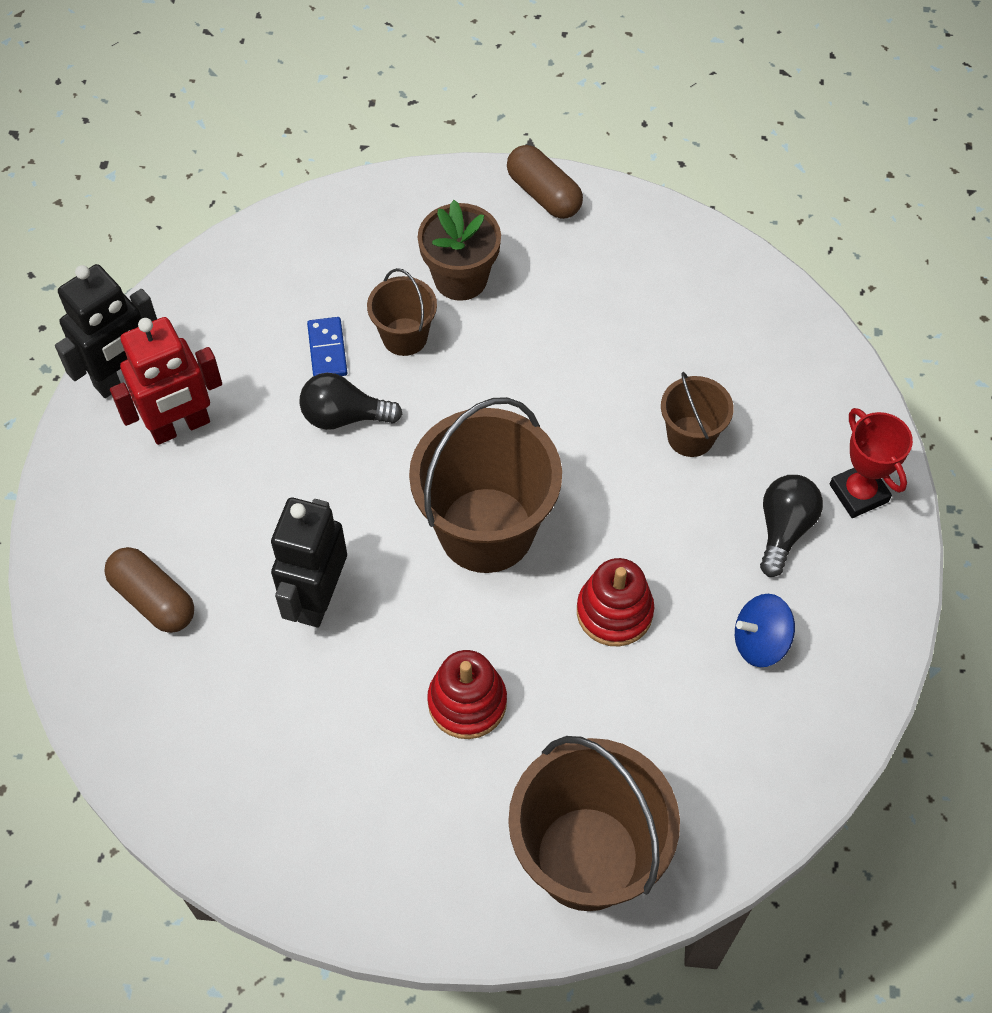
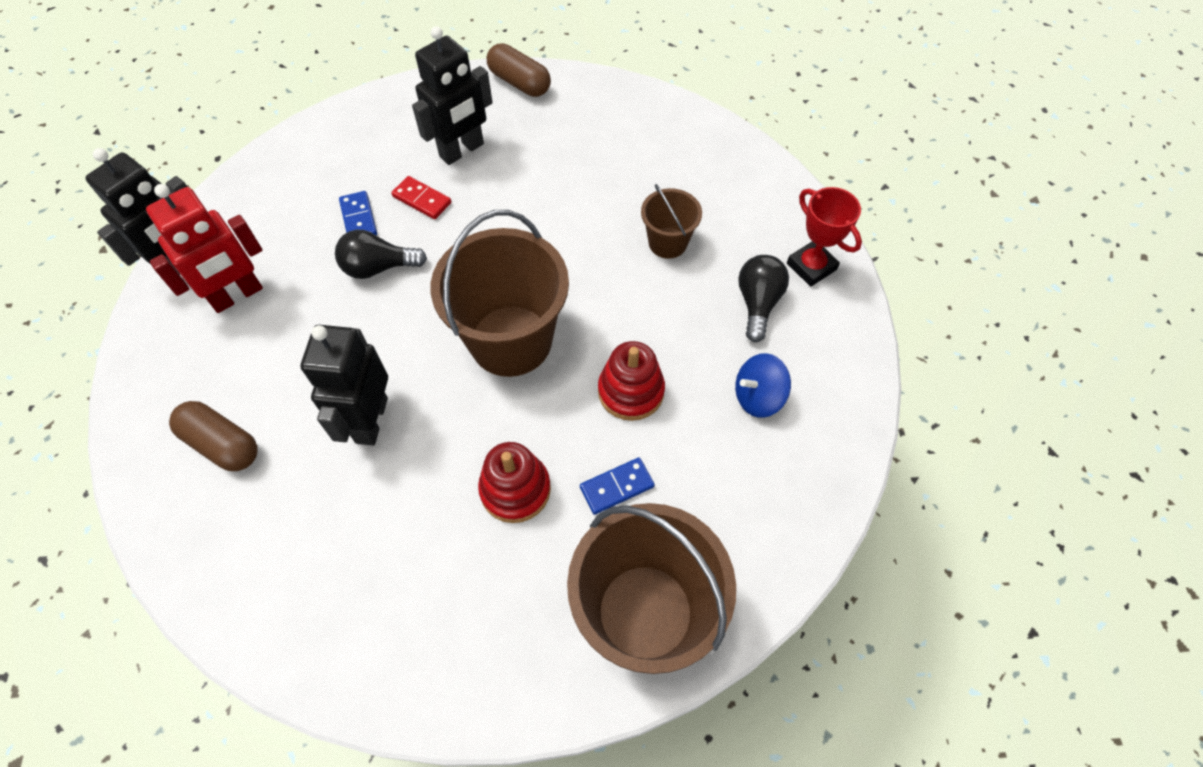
camera: 10 degrees left, 0 degrees up
brown bucket [367,268,437,356] -> red domino [391,176,452,219]
brown flower pot [418,200,501,301] -> black robot [412,26,493,165]
none -> blue domino [580,457,655,515]

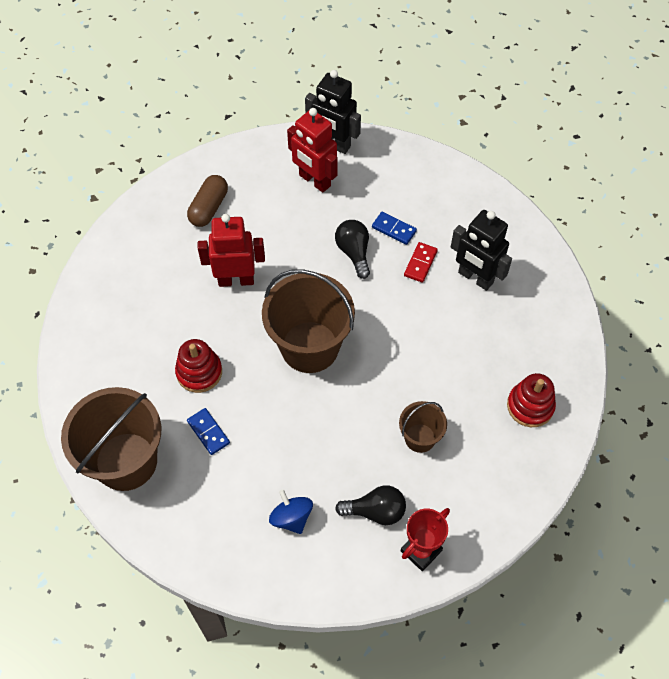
camera: 80 degrees right, 0 degrees up
black robot [301,325,388,446] -> red robot [198,214,265,287]
blue domino [339,191,377,235] -> blue domino turned 60 degrees clockwise [372,212,417,245]
brown capsule [487,43,551,97] -> none
red stacking toy [598,341,665,421] -> red stacking toy moved to [507,373,556,427]

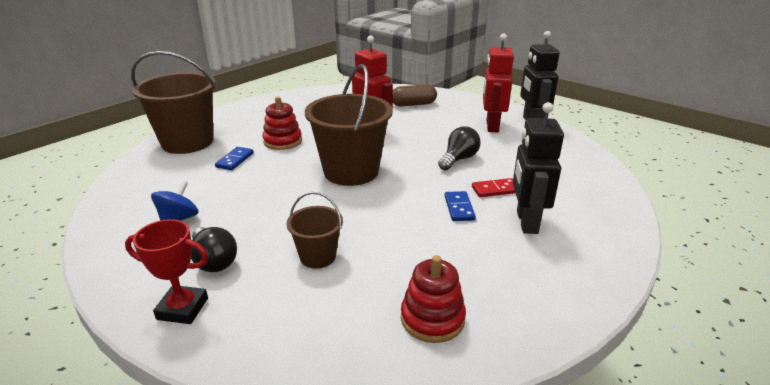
camera: 55 degrees right, 30 degrees down
blue domino [372,212,417,245] -> blue domino moved to [445,191,476,221]

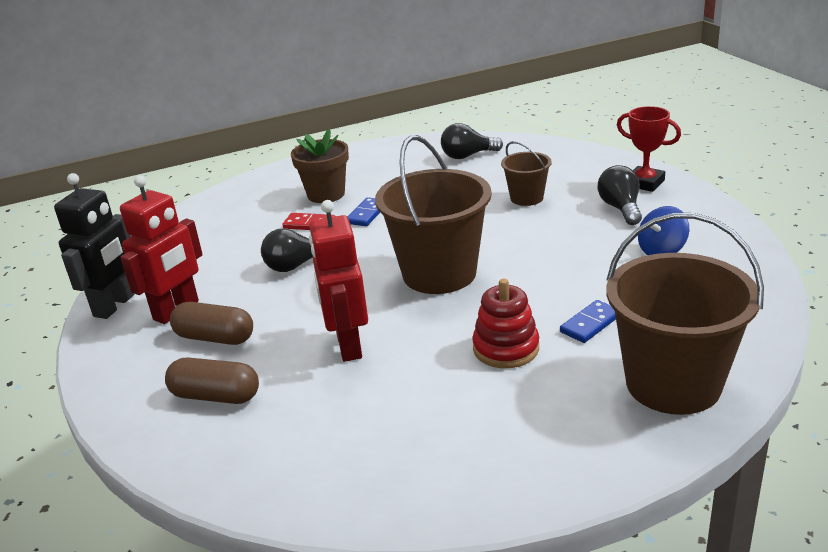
camera: 150 degrees left, 0 degrees up
red stacking toy [401,255,466,343] -> black light bulb [441,123,503,159]
black robot [513,102,564,234] -> brown flower pot [291,129,349,203]
none -> brown capsule [170,302,253,345]

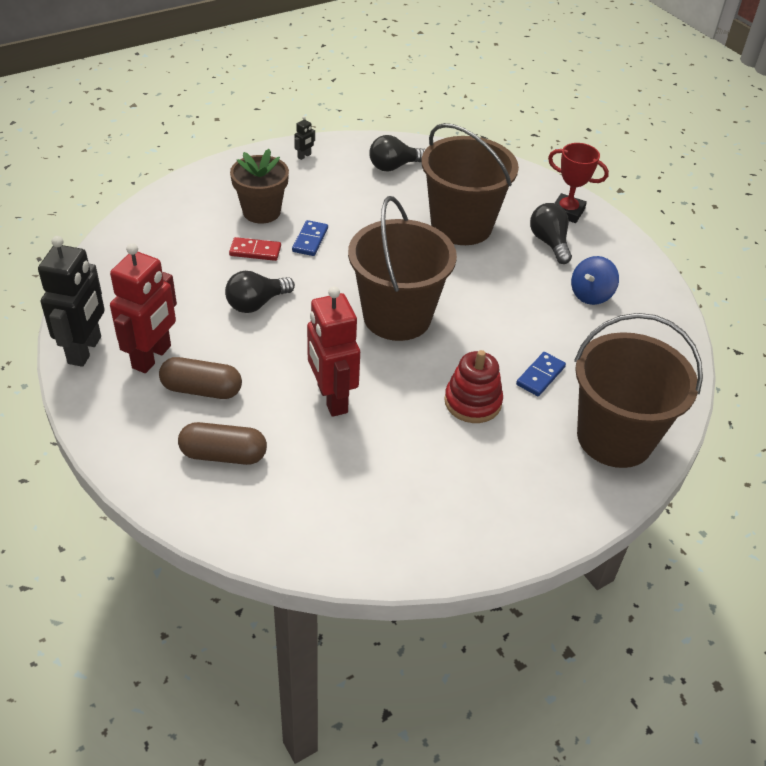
camera: 15 degrees left, 15 degrees up
brown bucket [501,141,552,206] -> brown bucket [422,123,519,245], size x1.97
none -> black robot [294,116,315,160]

